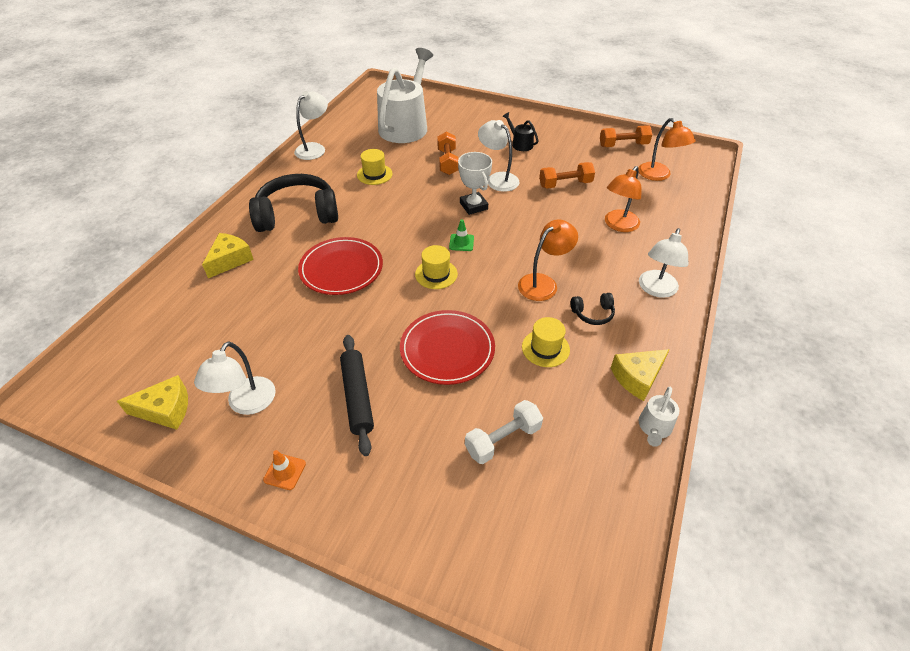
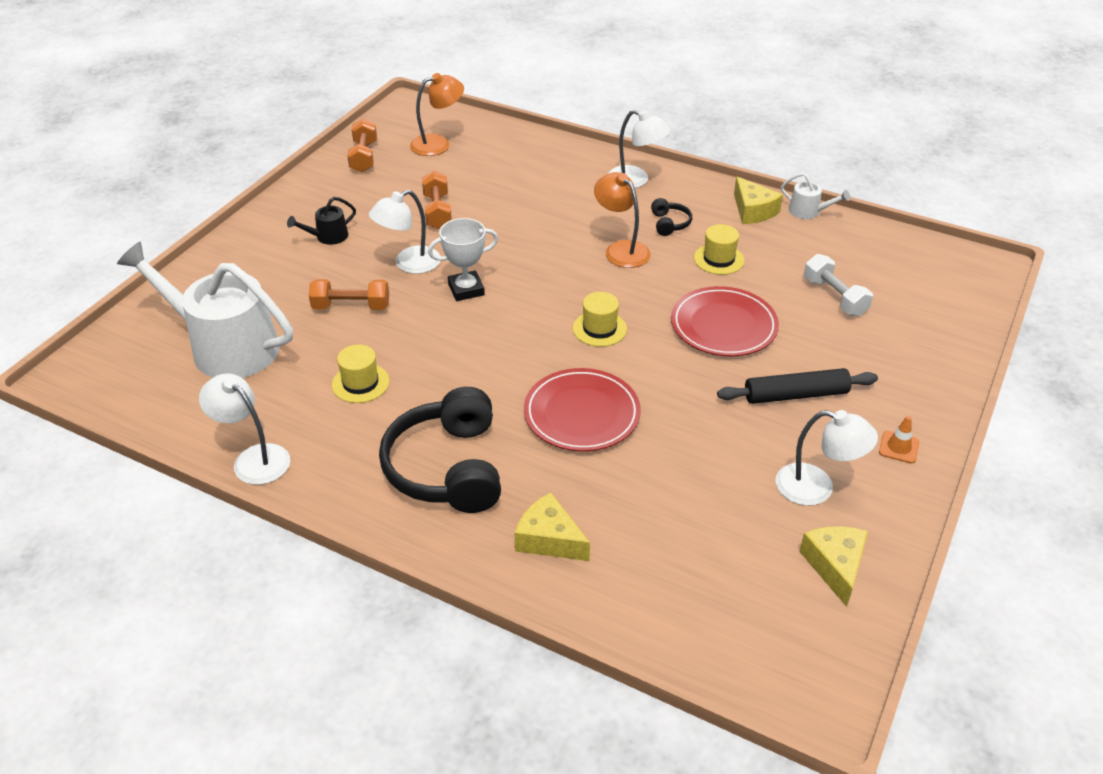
camera: 85 degrees left, 5 degrees down
green traffic cone [449,219,474,251] -> none
orange lamp [605,166,642,232] -> none

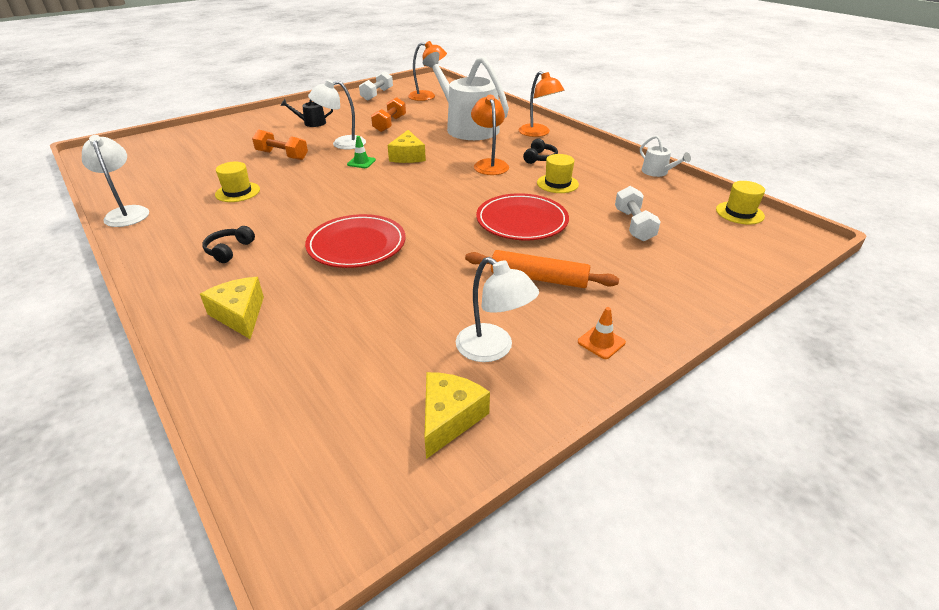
camera: 25 degrees right, 5 degrees down
white watering can [117,241,293,378] -> white watering can moved to [423,52,509,140]
orange dumbbell [347,119,377,173] -> white dumbbell [359,71,393,101]
black headphones [379,387,501,513] -> black headphones [202,226,255,263], size x0.43
white trophy [428,218,498,301] -> green traffic cone [347,136,376,168]
yellow hat [573,292,627,347] -> yellow hat moved to [716,181,765,225]
white lamp [608,110,671,188] -> orange lamp [519,71,564,137]
black rolling pin [717,368,878,404] -> orange rolling pin [465,250,619,288]
yellow cheese [734,176,783,224] -> yellow cheese moved to [388,130,426,163]

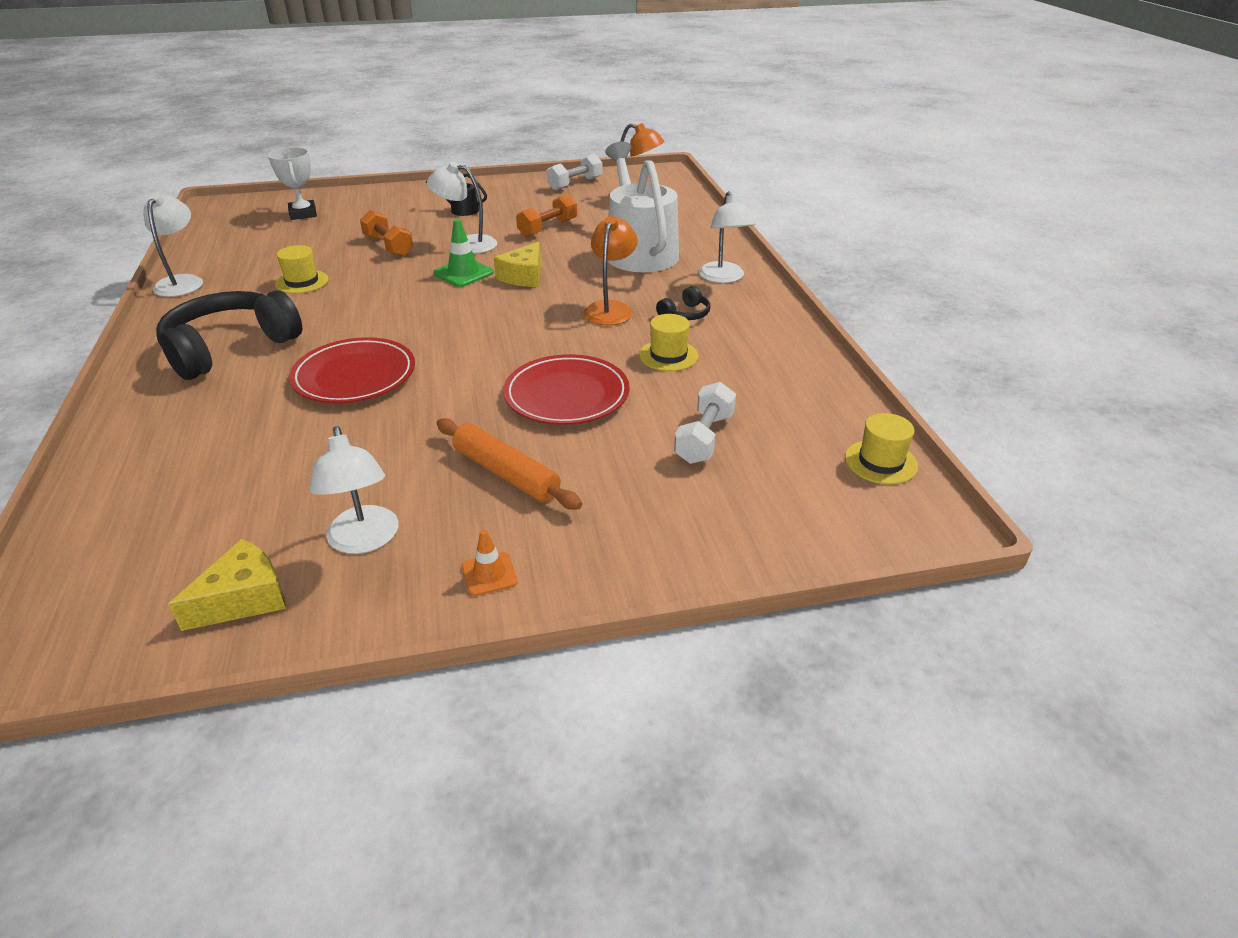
camera: 25 degrees right, 0 degrees up
yellow cheese [200,277,264,339] -> none
black headphones [202,226,255,263] -> black headphones [156,290,302,380], size x2.32
green traffic cone [347,136,376,168] -> green traffic cone [433,219,494,287], size x1.57
orange lamp [519,71,564,137] -> white lamp [699,191,756,283]
white watering can [640,135,691,177] -> none
none -> white trophy [268,147,317,220]

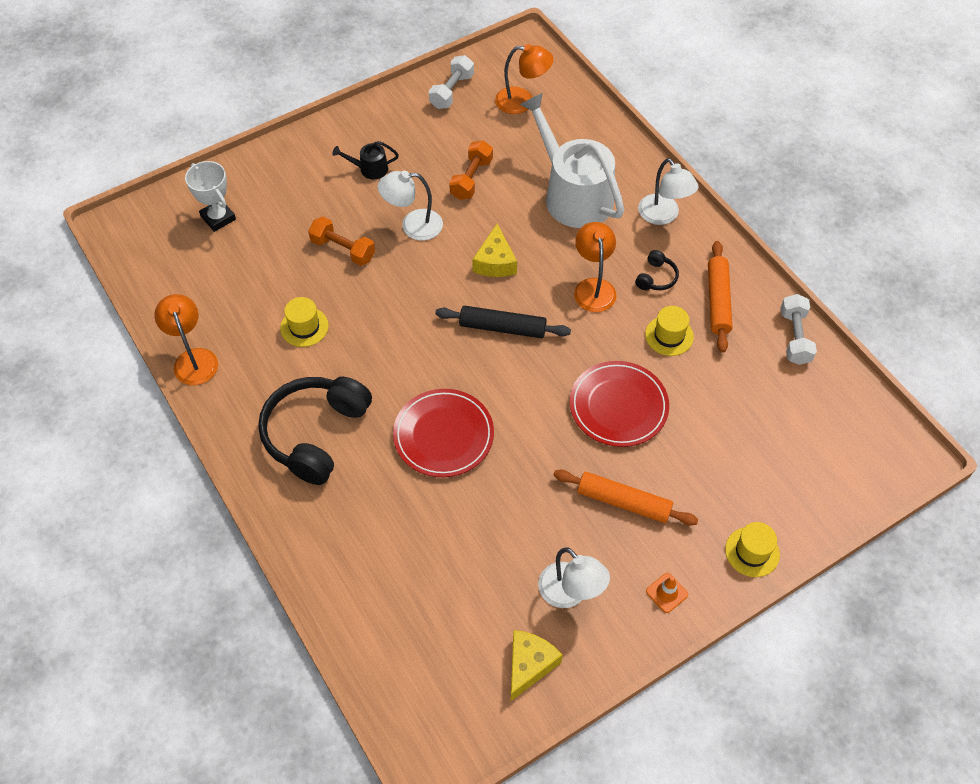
camera: 20 degrees left, 20 degrees up
white lamp [143,193,203,297] -> orange lamp [154,294,218,385]
green traffic cone [433,219,494,287] -> none
white dumbbell [674,382,736,464] -> white dumbbell moved to [781,294,817,365]
yellow hat [845,413,918,484] -> yellow hat moved to [725,522,780,577]
none -> black rolling pin [435,306,571,338]
none -> orange rolling pin [708,241,732,353]

